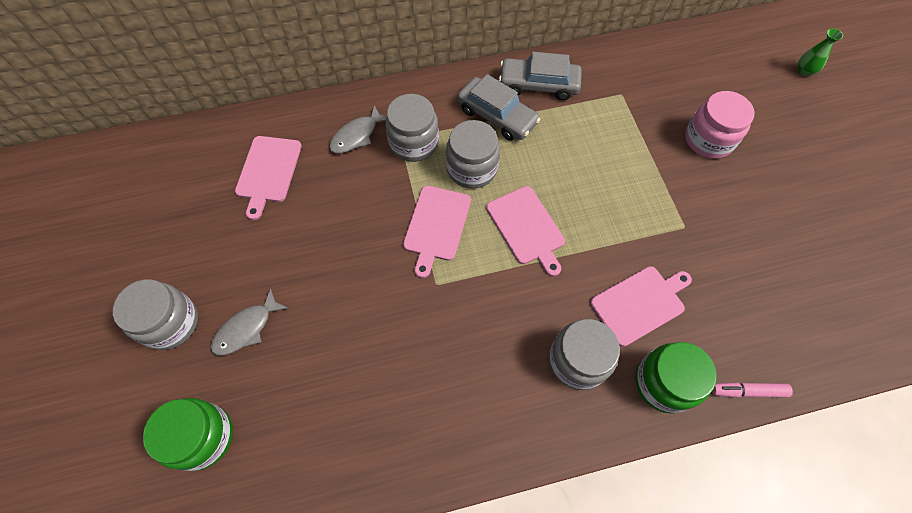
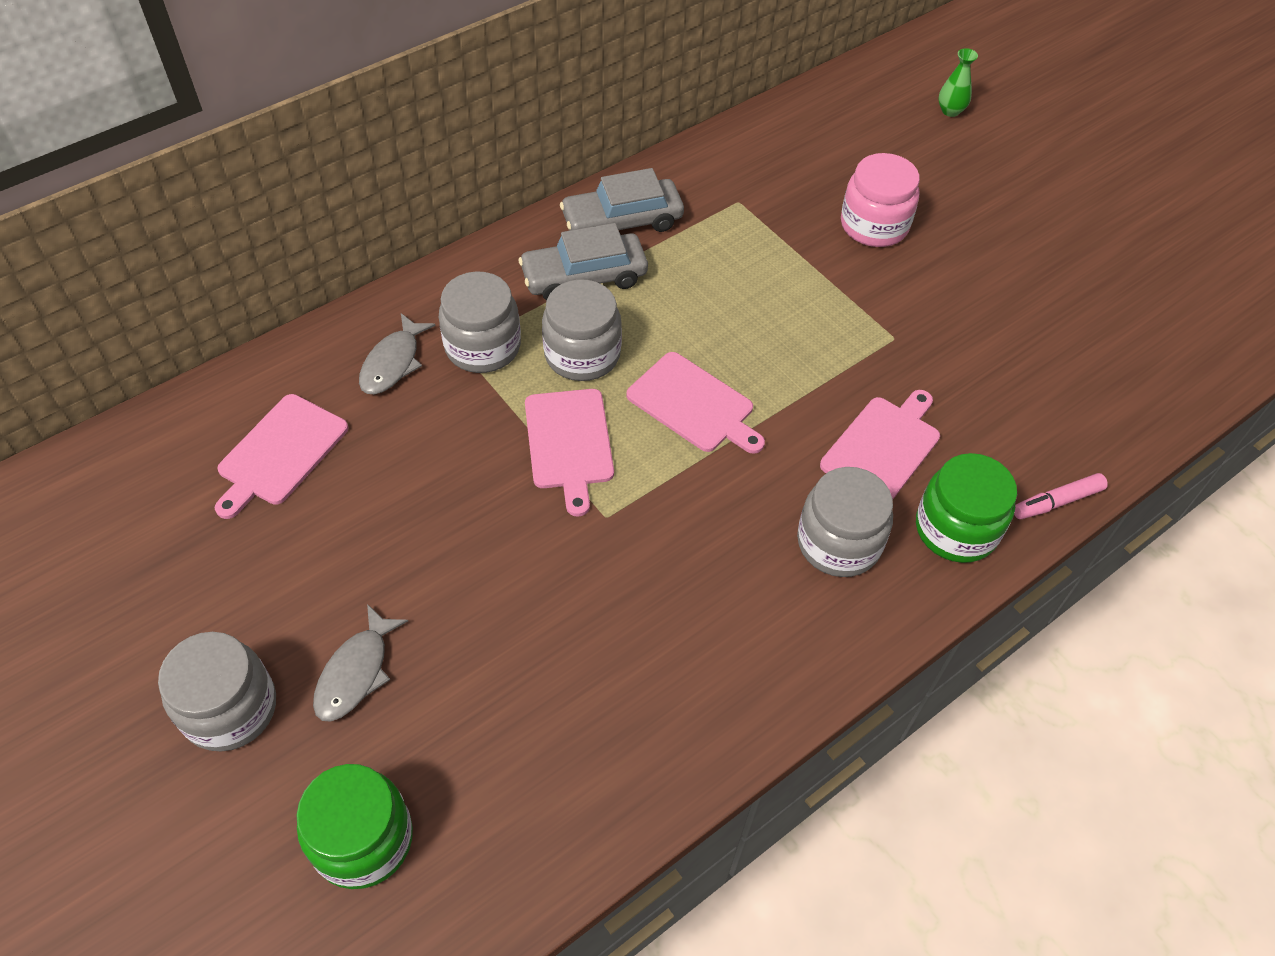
camera: 25 degrees left, 10 degrees down
pink cutting board [235,136,302,220] -> pink cutting board turned 45 degrees clockwise [215,394,348,519]
grey car [458,74,540,141] -> grey car turned 150 degrees clockwise [519,223,648,300]

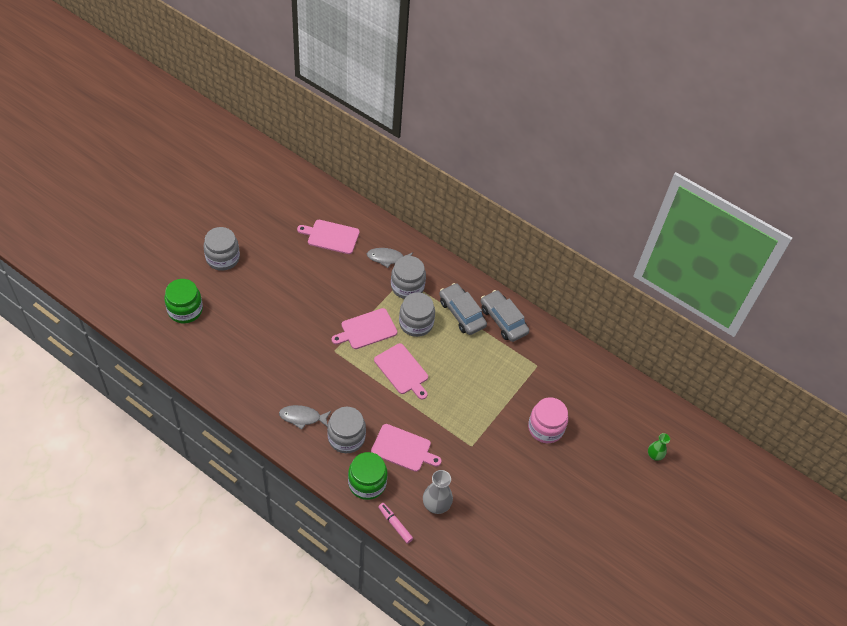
camera: 70 degrees right, 0 degrees up
grey fish [313,604,408,722] -> grey fish moved to [279,405,331,430]
pink cutting board [626,352,765,454] -> pink cutting board turned 60 degrees counterclockwise [374,343,428,400]
none -> grey vase [423,470,453,514]

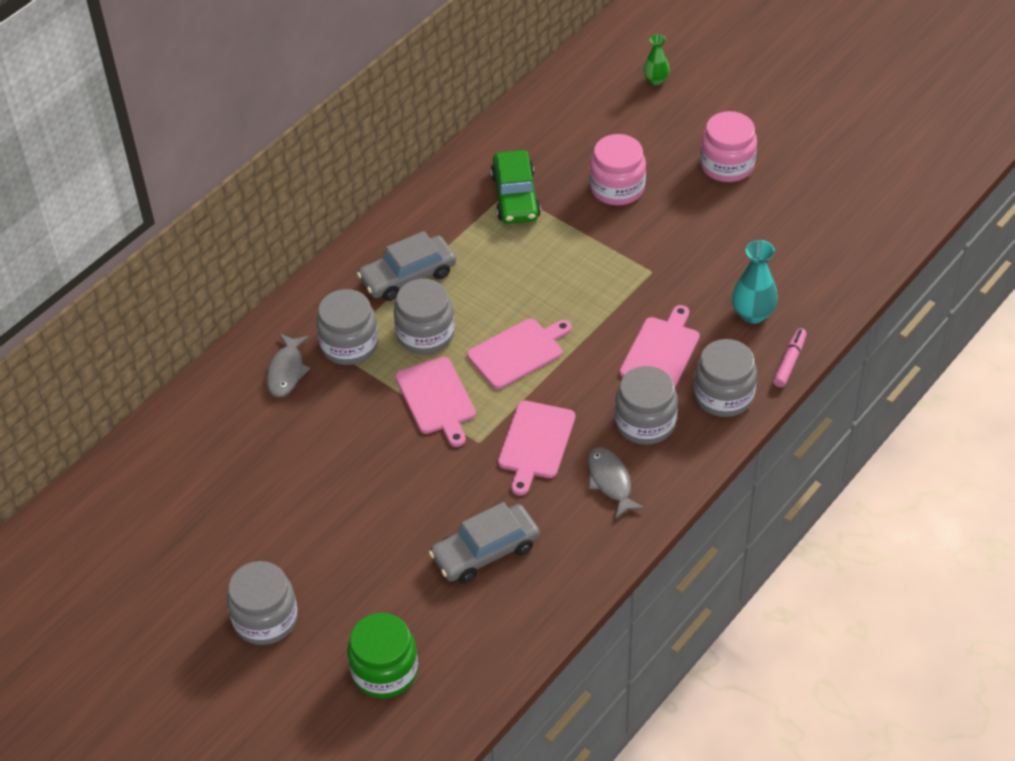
camera: 80 degrees left, 5 degrees down
grey fish [279,405,331,430] -> grey fish turned 150 degrees clockwise [588,447,645,519]
pink cutting board [297,220,360,254] -> pink cutting board moved to [498,401,575,496]
green jar [348,452,388,500] -> grey jar [694,339,757,417]
pink marker [378,503,413,544] -> pink marker turned 150 degrees clockwise [773,328,807,387]
grey vase [423,470,453,514] -> turquoise vase [732,240,778,324]
grey car [481,290,529,342] -> grey car moved to [429,502,540,583]
none -> green car [491,150,541,224]
none -> pink jar [700,111,757,182]

